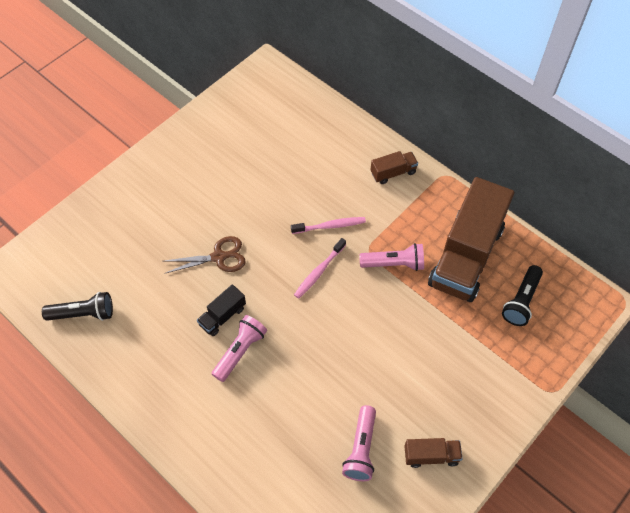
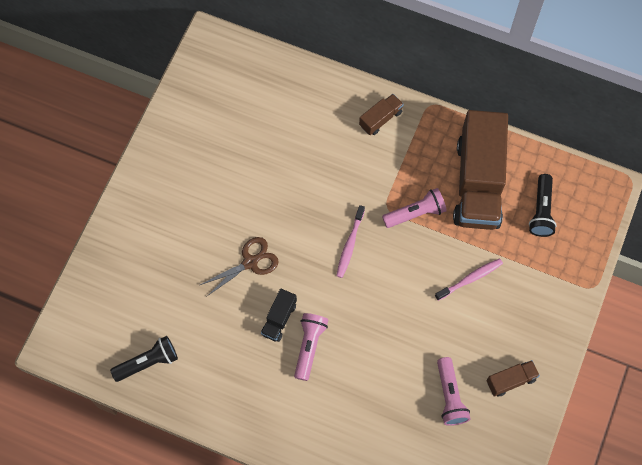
camera: 20 degrees left, 10 degrees up
pink toothbrush [291,217,366,234] -> pink toothbrush moved to [435,258,503,301]

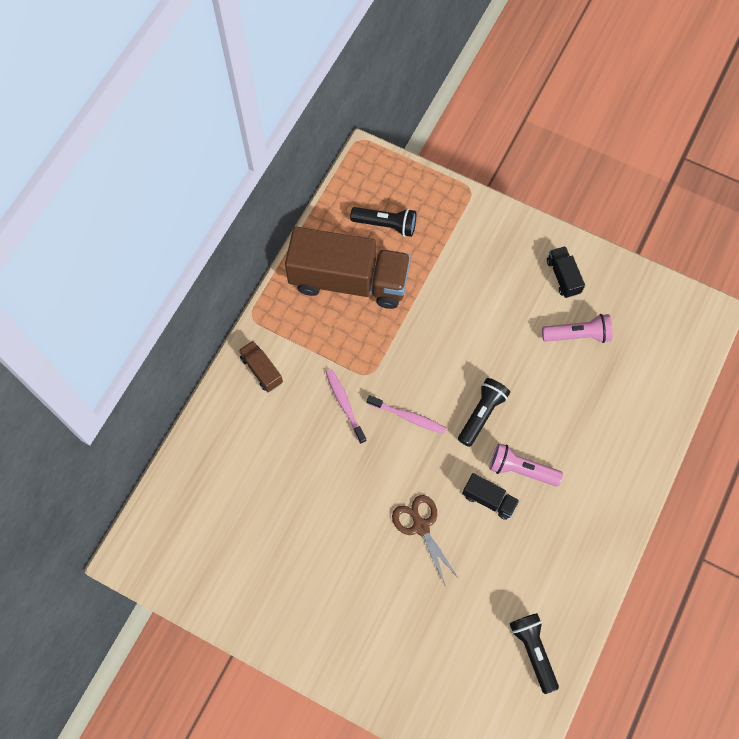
camera: 85 degrees left, 0 degrees up
pink flashlight [382,188,447,228] -> none
pink toothbrush [435,258,503,301] -> pink toothbrush moved to [326,369,367,444]
brown truck [486,360,540,397] -> black truck [547,246,585,298]
none -> black flashlight [458,378,510,447]

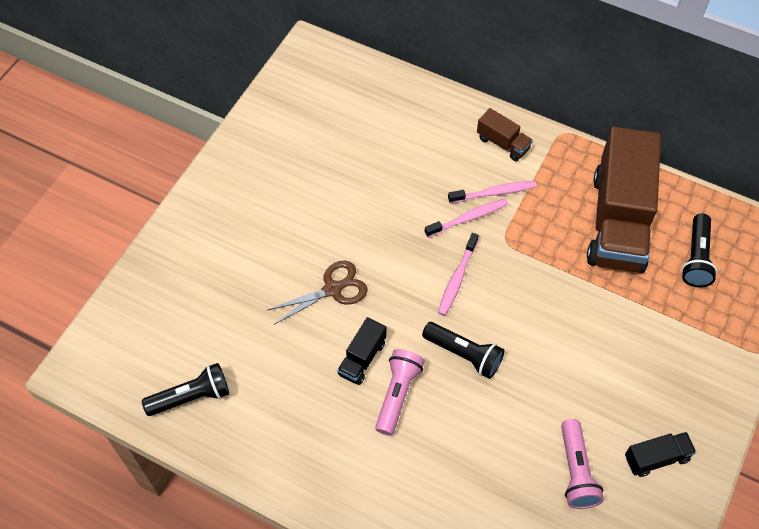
camera: 90 degrees right, 10 degrees down
brown truck [238,341,283,392] -> brown truck turned 75 degrees clockwise [477,108,533,161]
none -> pink toothbrush [448,181,537,203]

